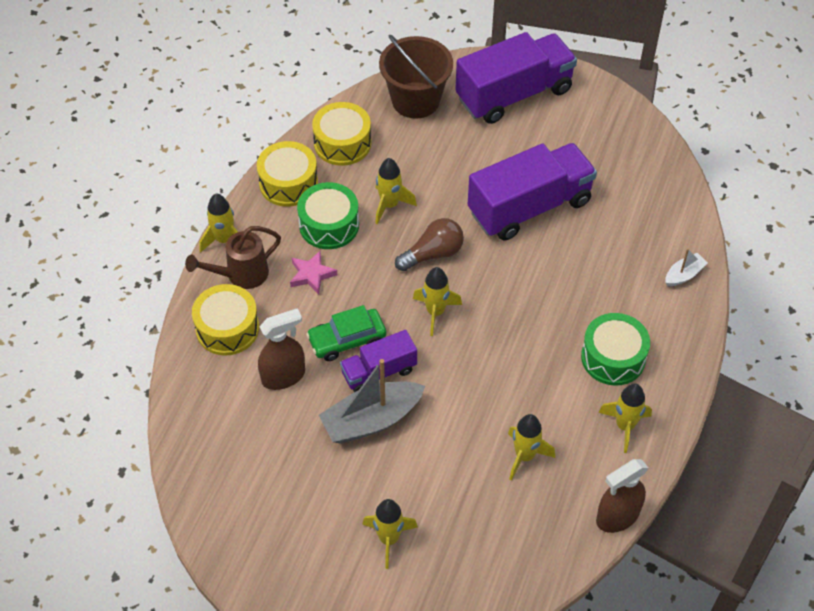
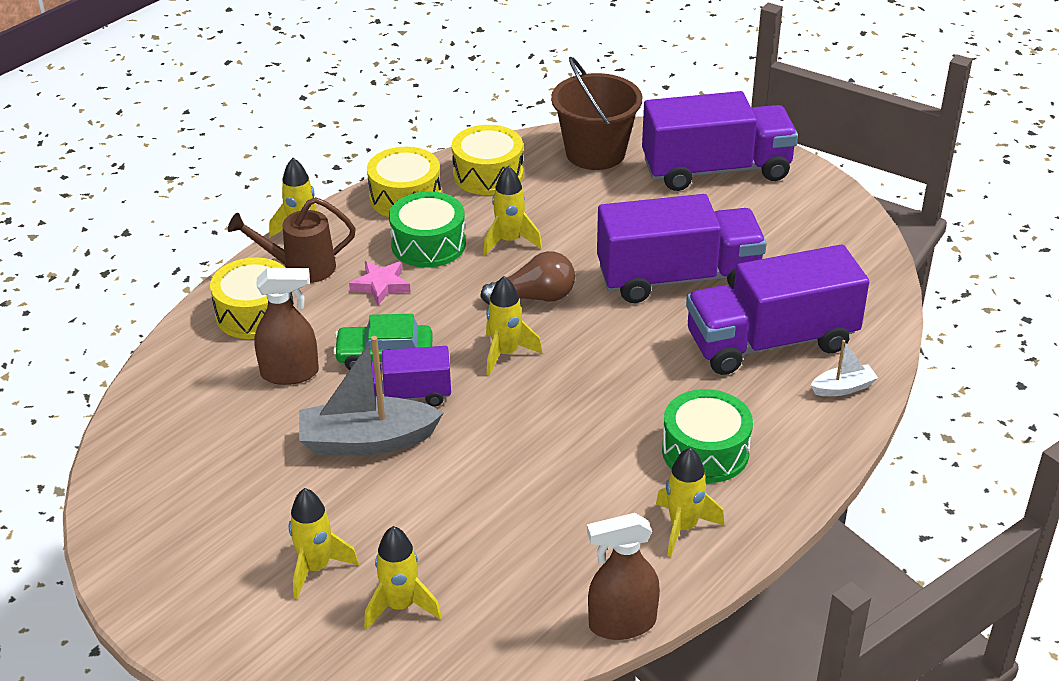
camera: 20 degrees right, 15 degrees down
yellow rocket [508,414,555,480] -> yellow rocket moved to [364,526,442,630]
none -> purple truck [686,244,869,375]

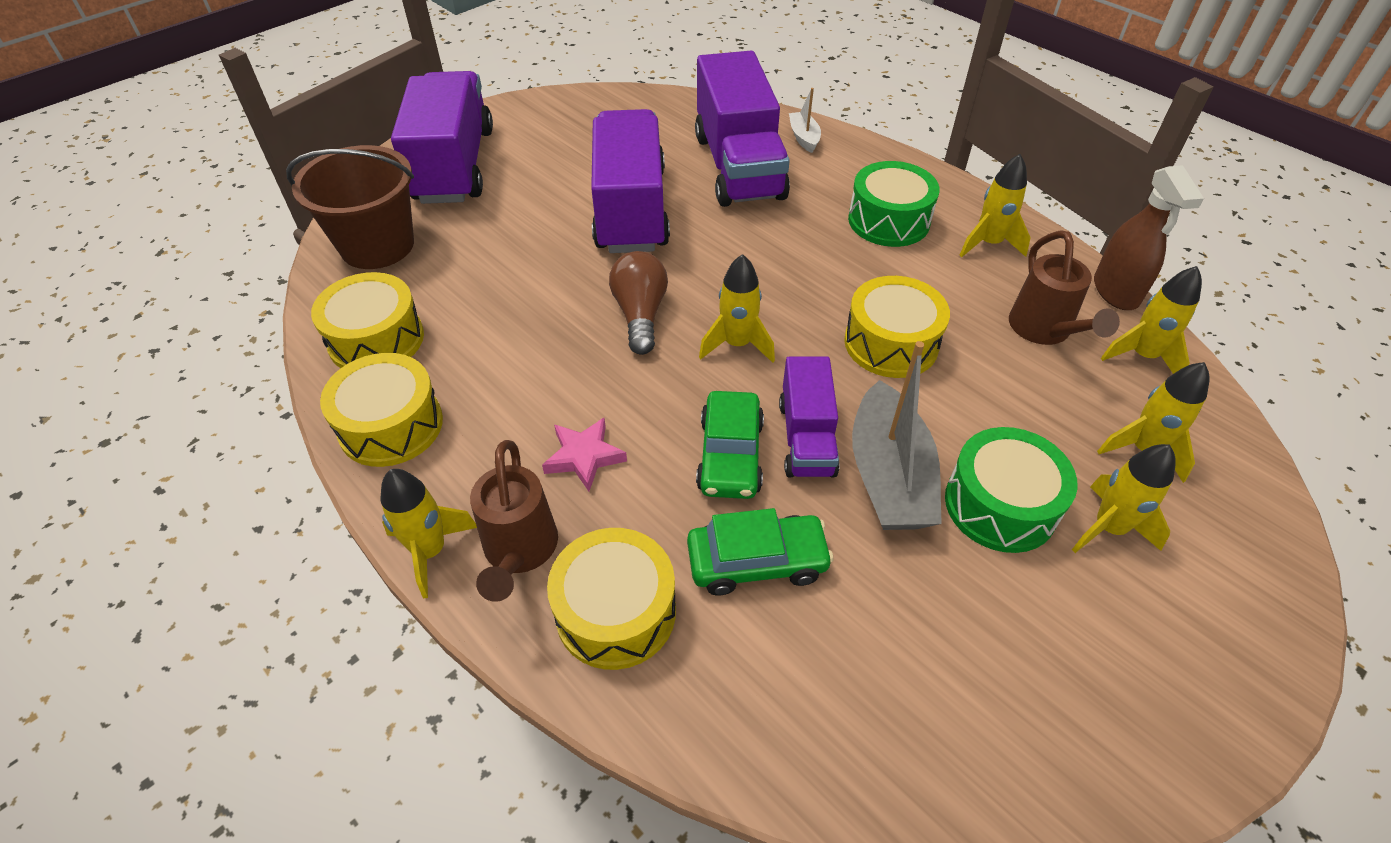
camera: 85 degrees left, 10 degrees up
brown spray bottle [254,268,319,385] -> green car [687,508,834,596]
green drum [389,191,466,268] -> green drum moved to [945,427,1078,553]
yellow rocket [483,166,542,255] -> yellow rocket moved to [1101,266,1202,374]
none -> yellow drum [844,276,950,378]
none -> brown watering can [1009,231,1120,345]

